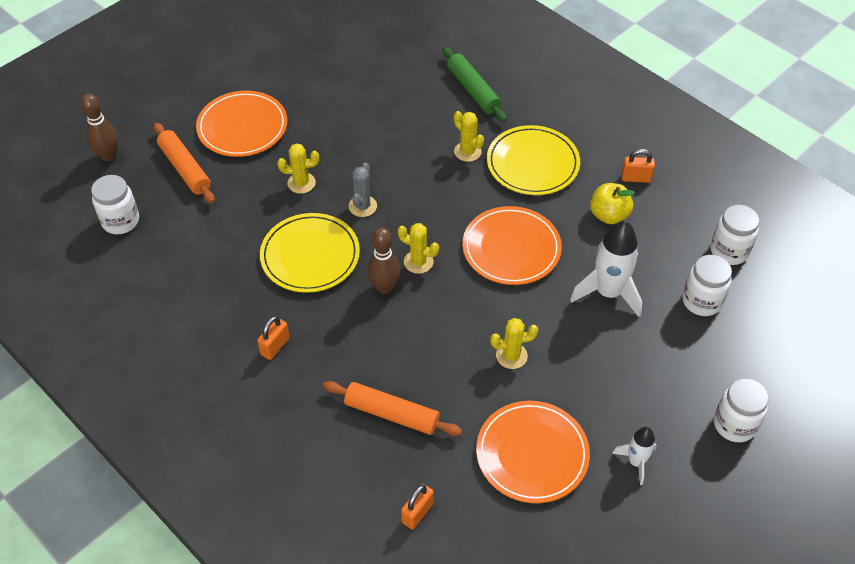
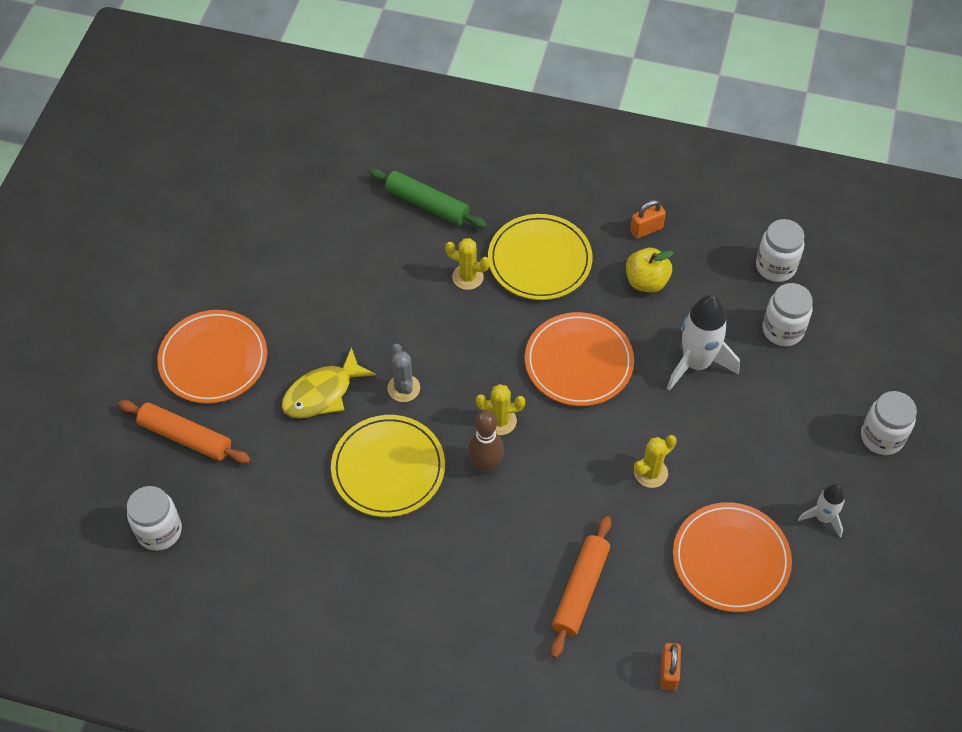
camera: 30 degrees left, 5 degrees up
brown bowling pin [81,94,118,162] -> none
orange padlock [257,316,289,360] -> none
yellow cactus [277,143,319,194] -> yellow fish [282,347,376,418]
orange rolling pin [323,381,462,436] -> orange rolling pin turned 60 degrees counterclockwise [550,516,611,658]

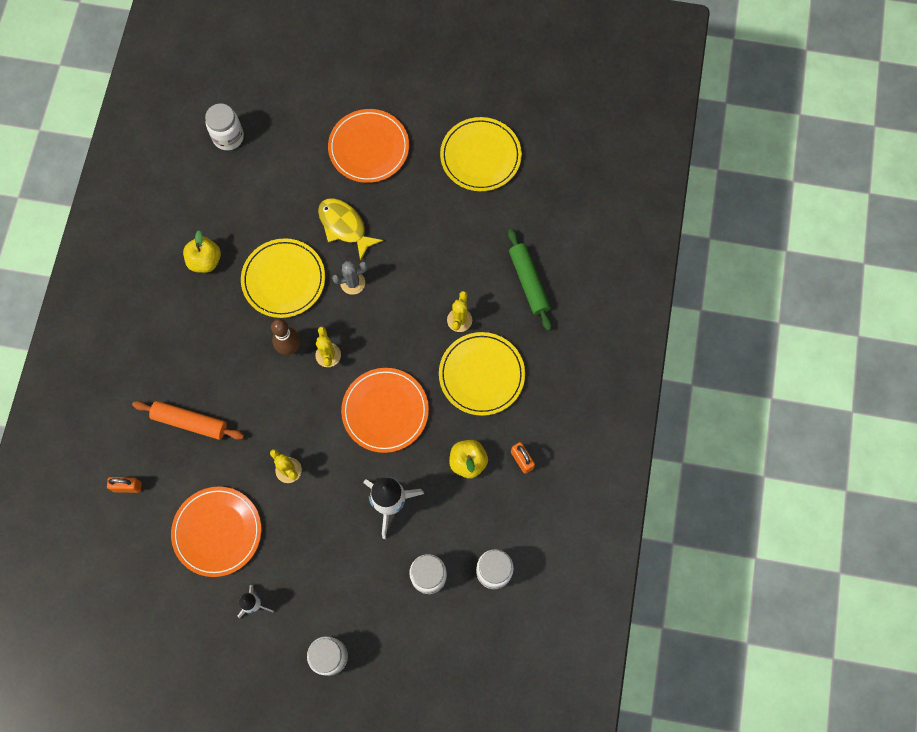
camera: 85 degrees right, 15 degrees up
orange rolling pin [118,400,250,464] -> none
green rolling pin [368,168,487,229] -> green rolling pin turned 45 degrees counterclockwise [508,229,552,331]
none -> yellow apple [183,231,221,273]
none -> yellow plate [440,117,522,191]

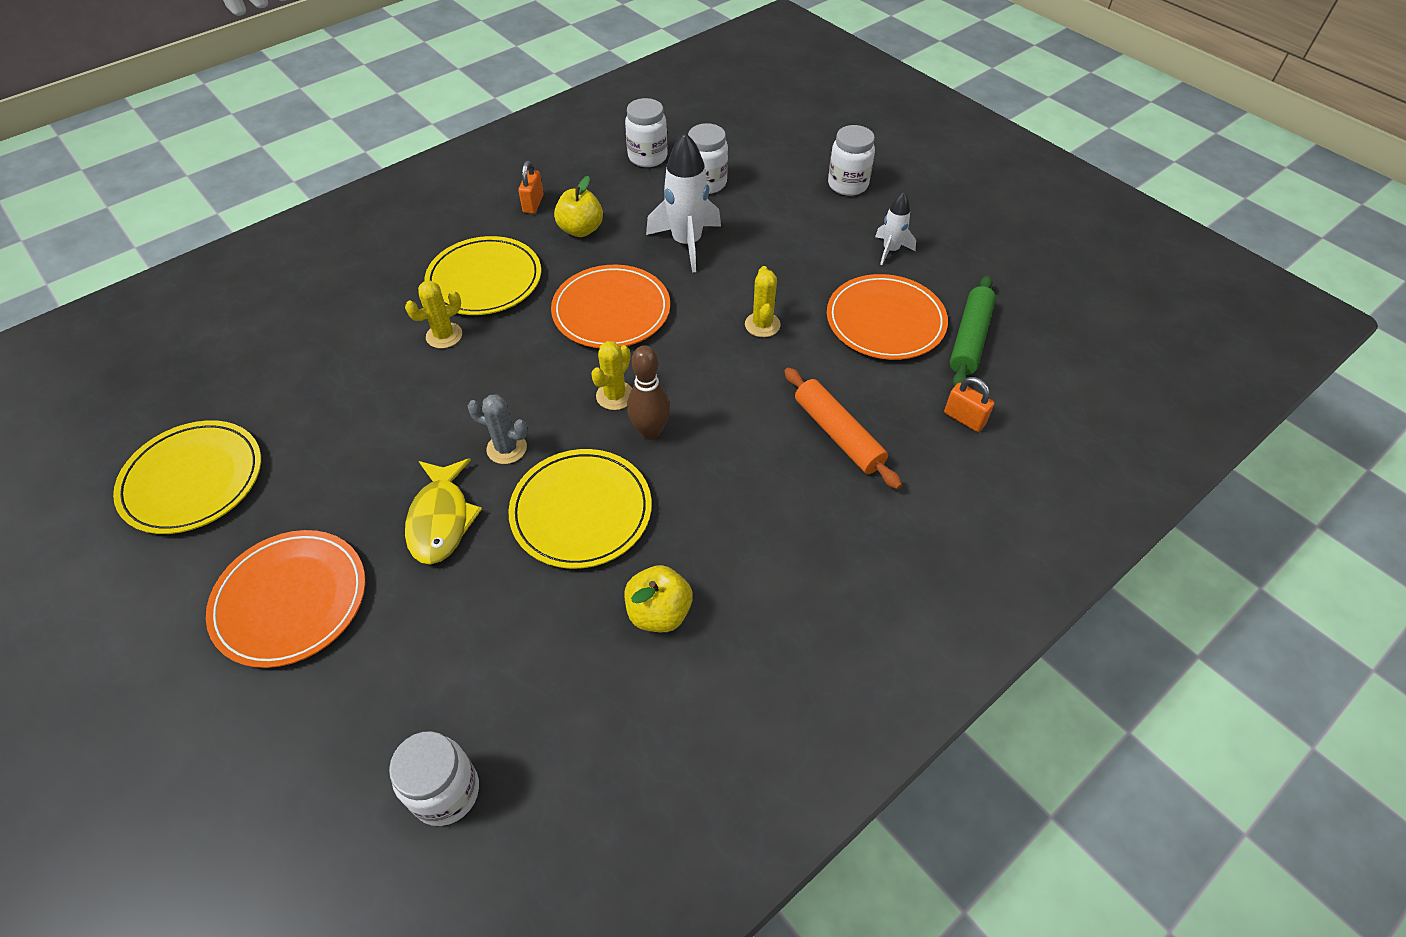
camera: 140 degrees left, 20 degrees down
green rolling pin [508,229,552,331] -> green rolling pin moved to [950,275,996,387]

